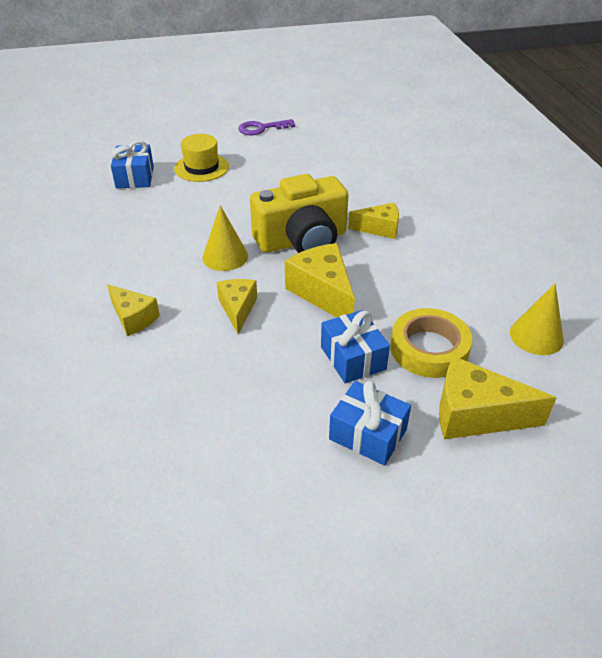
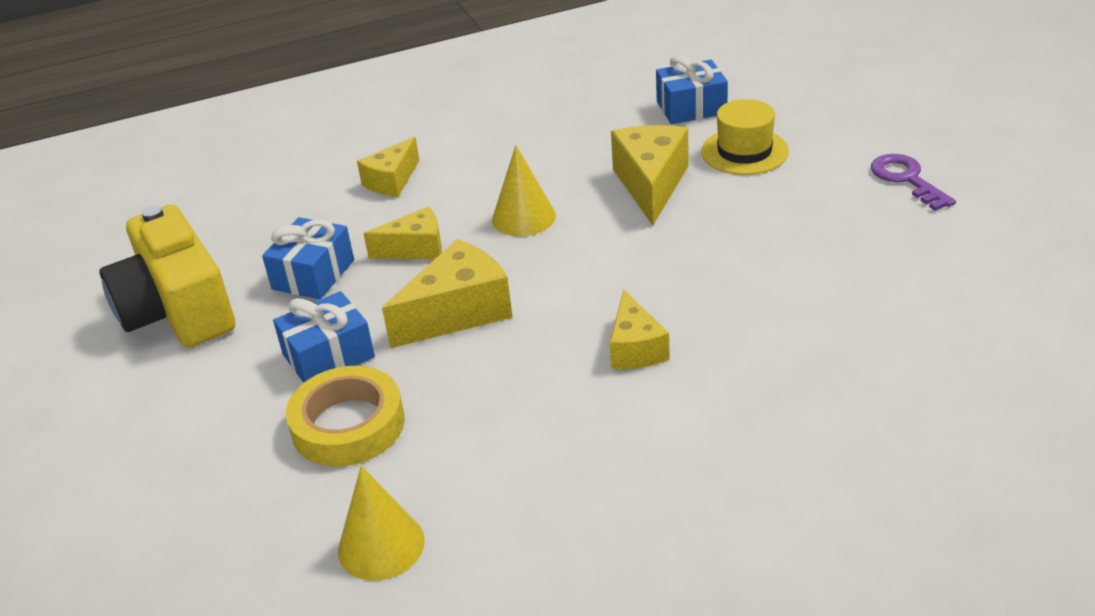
camera: 85 degrees right, 5 degrees down
yellow camera [250,174,349,253] -> yellow camera moved to [100,205,235,347]
blue gift [329,381,411,466] -> blue gift moved to [262,217,354,300]
yellow cheese [439,356,556,439] -> yellow cheese moved to [611,125,689,225]

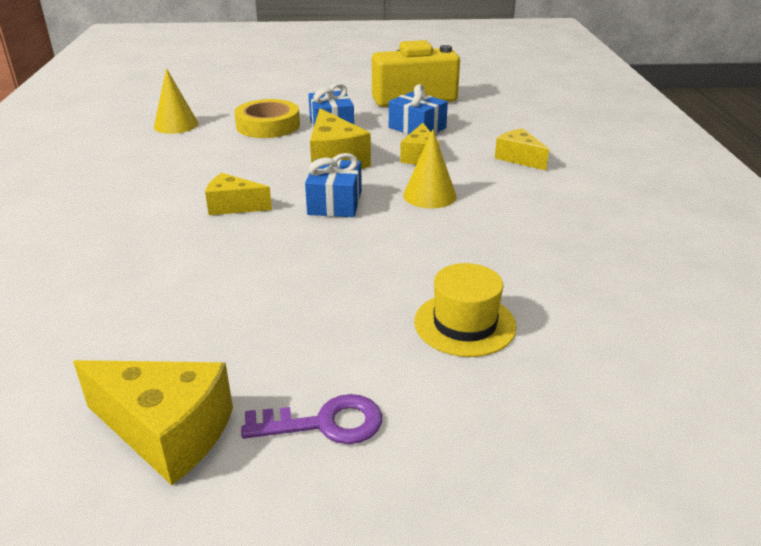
camera: 105 degrees right, 5 degrees down
yellow cheese [611,125,689,225] -> yellow cheese moved to [73,360,233,485]
blue gift [656,55,728,124] -> blue gift moved to [305,153,362,217]

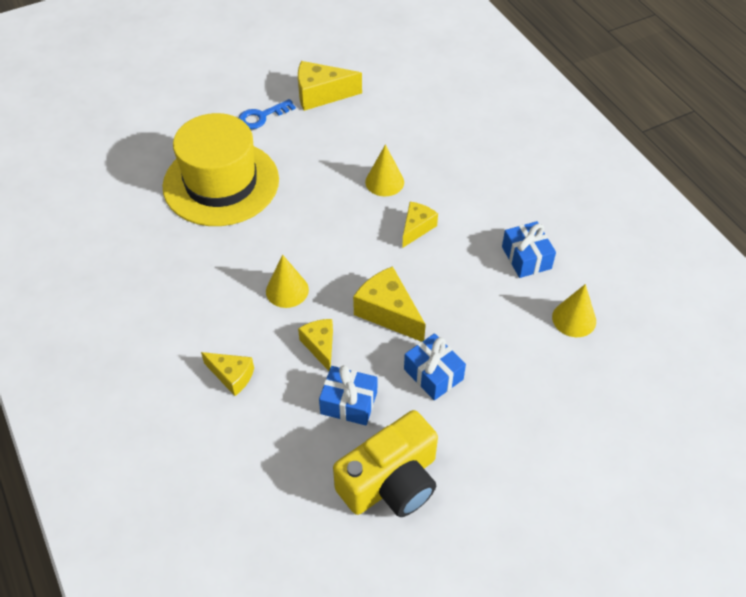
camera: 155 degrees right, 20 degrees up
yellow cheese [205,173,272,215] -> yellow cheese turned 45 degrees counterclockwise [402,202,438,248]
yellow tape [234,99,300,138] -> none
purple key [241,394,382,444] -> blue key [238,99,296,129]
blue gift [305,153,362,217] -> blue gift moved to [502,221,556,278]
yellow hat [414,263,517,357] -> yellow hat [162,113,279,226], size x2.09
none -> yellow cone [365,144,404,196]

